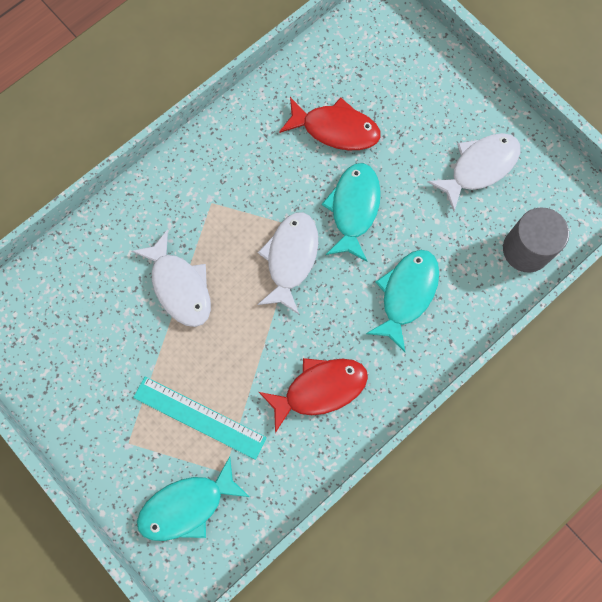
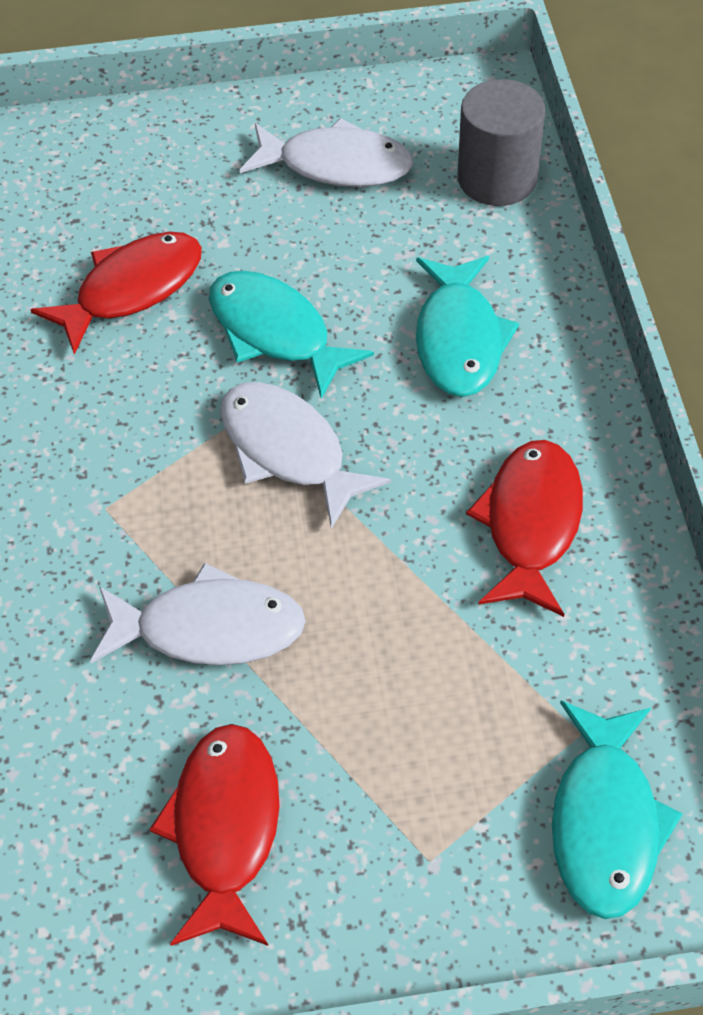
camera: 55 degrees left, 20 degrees down
turquoise ruler [133,377,267,460] -> none
turquoise fish [366,250,439,352] -> turquoise fish turned 150 degrees counterclockwise [416,256,519,397]
white fish [427,133,520,211] -> white fish turned 105 degrees clockwise [240,118,413,187]
none -> red fish [149,724,280,946]

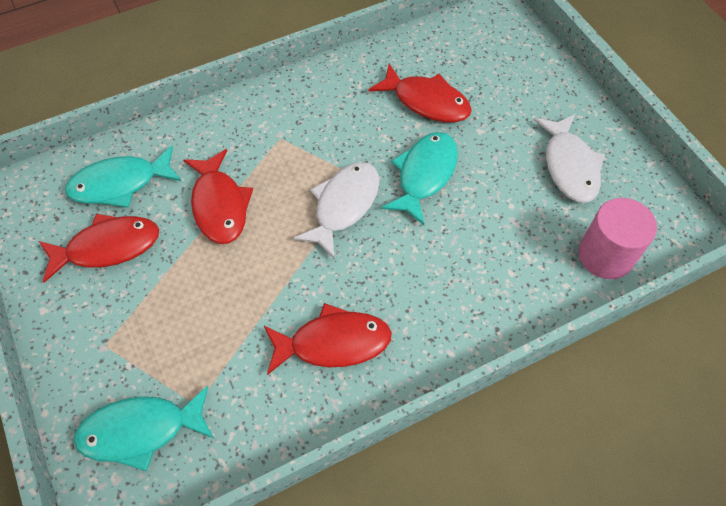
camera: 70 degrees right, 5 degrees up
white fish [90,563,306,665] -> red fish [183,149,253,244]
turquoise fish [416,256,519,397] -> turquoise fish moved to [65,146,181,208]
grey cylinder [458,79,545,206] -> pink cylinder [578,198,657,279]

